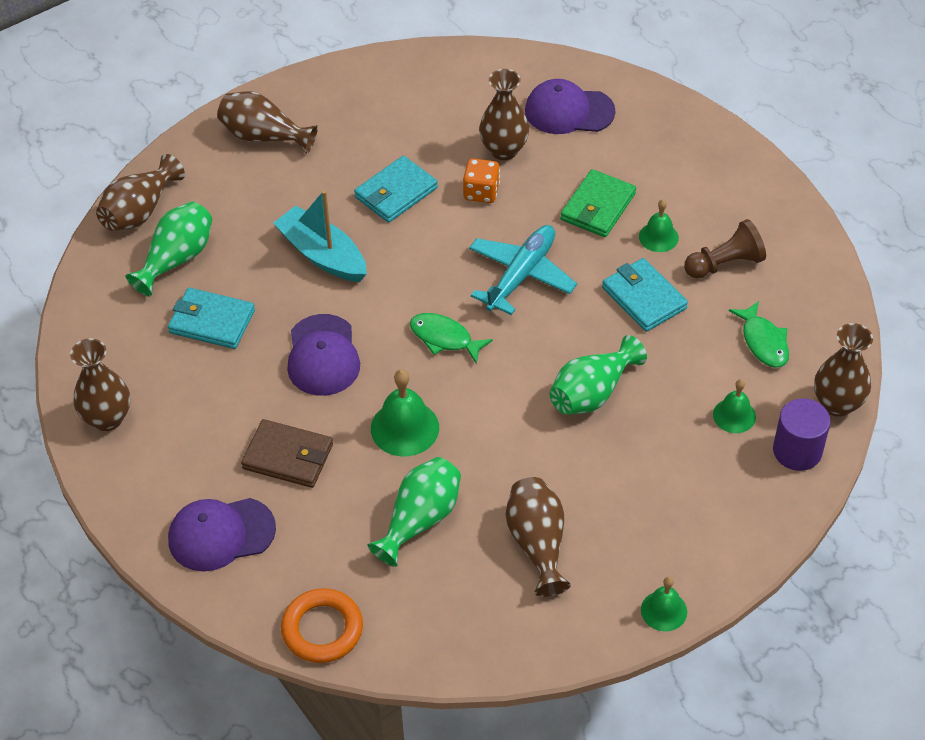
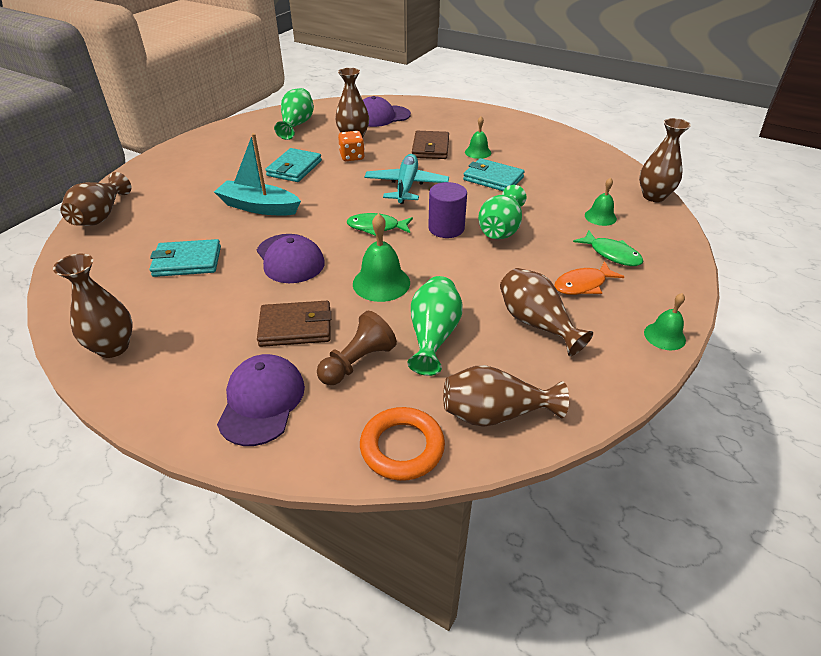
camera: 25 degrees left, 10 degrees down
green vase [126,202,212,296] -> green vase moved to [274,88,314,140]
purple cap [168,498,276,572] -> purple cap turned 135 degrees clockwise [217,354,305,446]
brown vase [217,91,318,154] -> brown vase moved to [443,365,569,427]
green wallet [561,169,636,237] -> brown wallet [412,131,449,159]
brown pawn [684,219,766,279] -> brown pawn moved to [317,311,397,385]
green fish [729,301,789,368] -> green fish moved to [573,230,643,266]
purple cylinder [773,398,831,471] -> purple cylinder moved to [428,182,467,238]
none -> orange fish [554,261,624,295]

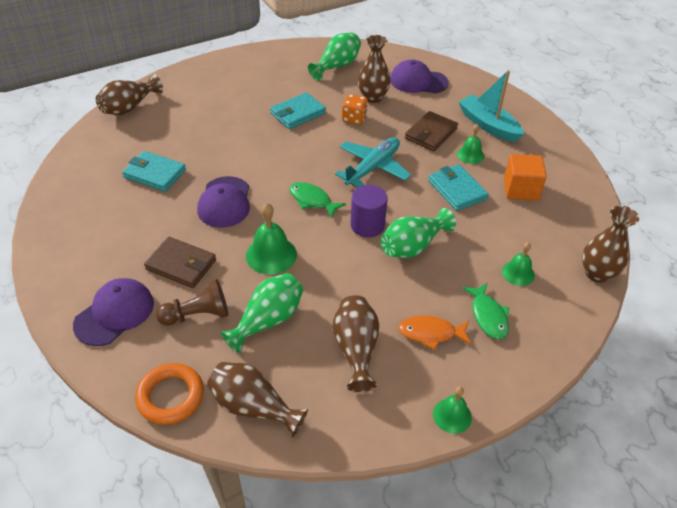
camera: 30 degrees right, 5 degrees up
brown vase [53,254,133,358] -> none
turquoise boat [214,133,301,216] -> turquoise boat moved to [459,70,524,142]
none -> orange cube [504,154,547,201]

